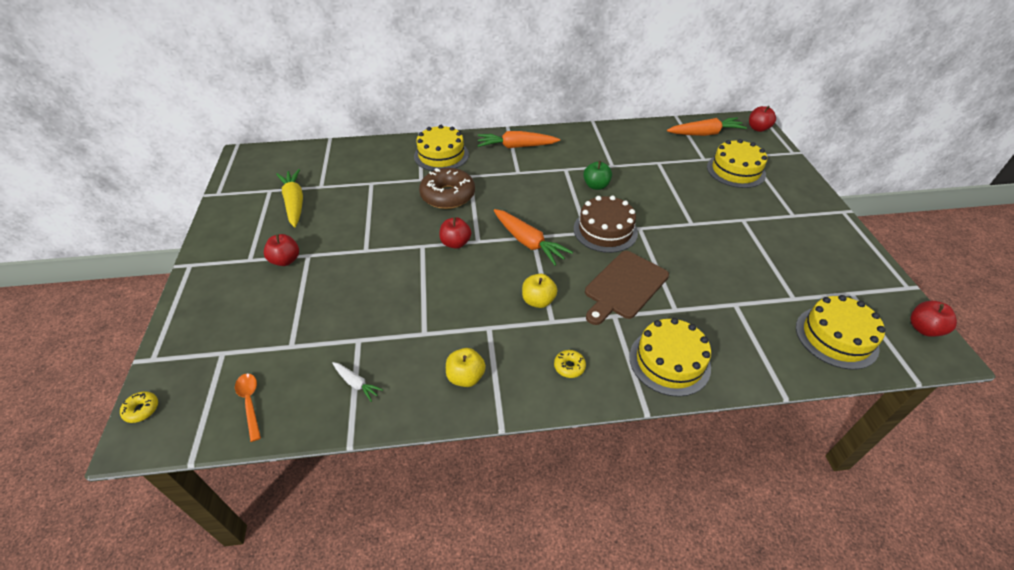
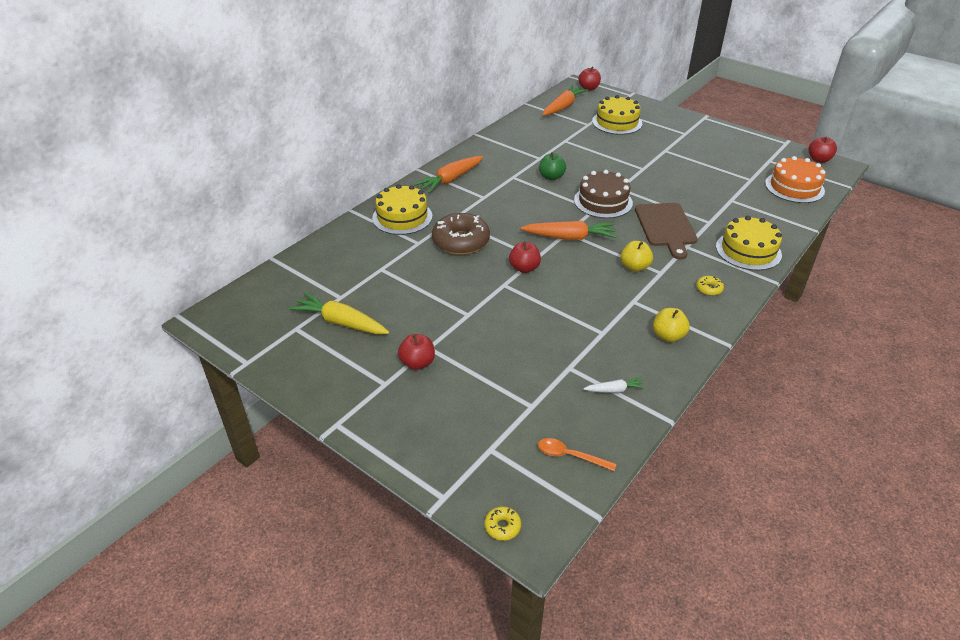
camera: 45 degrees left, 5 degrees down
yellow cake [796,295,885,369] -> orange cake [765,156,826,203]

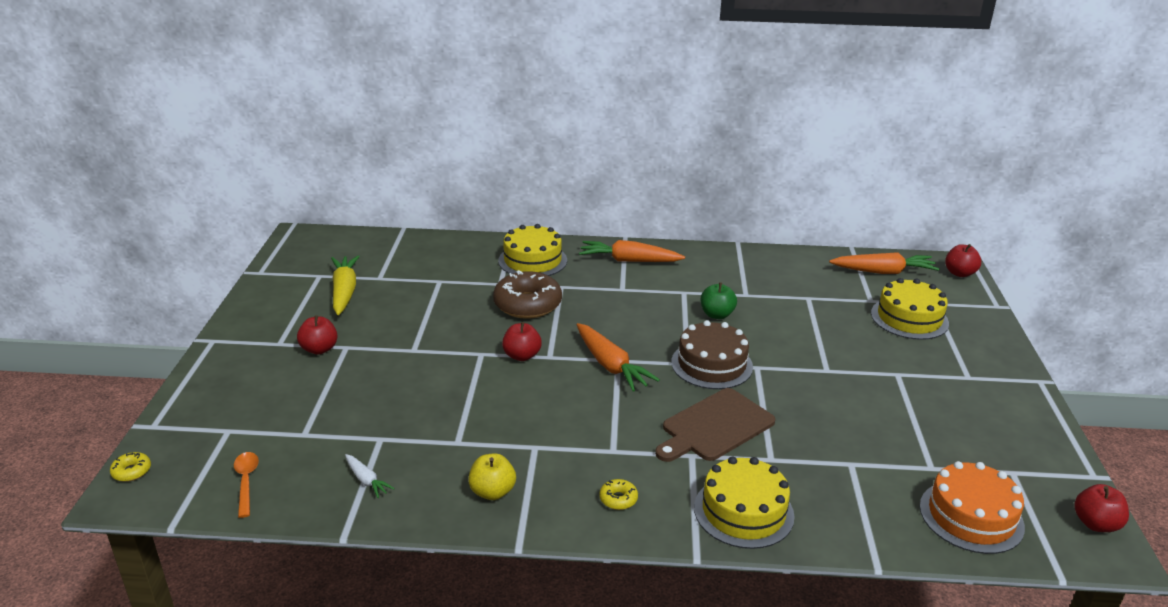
camera: 55 degrees right, 10 degrees down
yellow apple [621,241,653,272] -> none

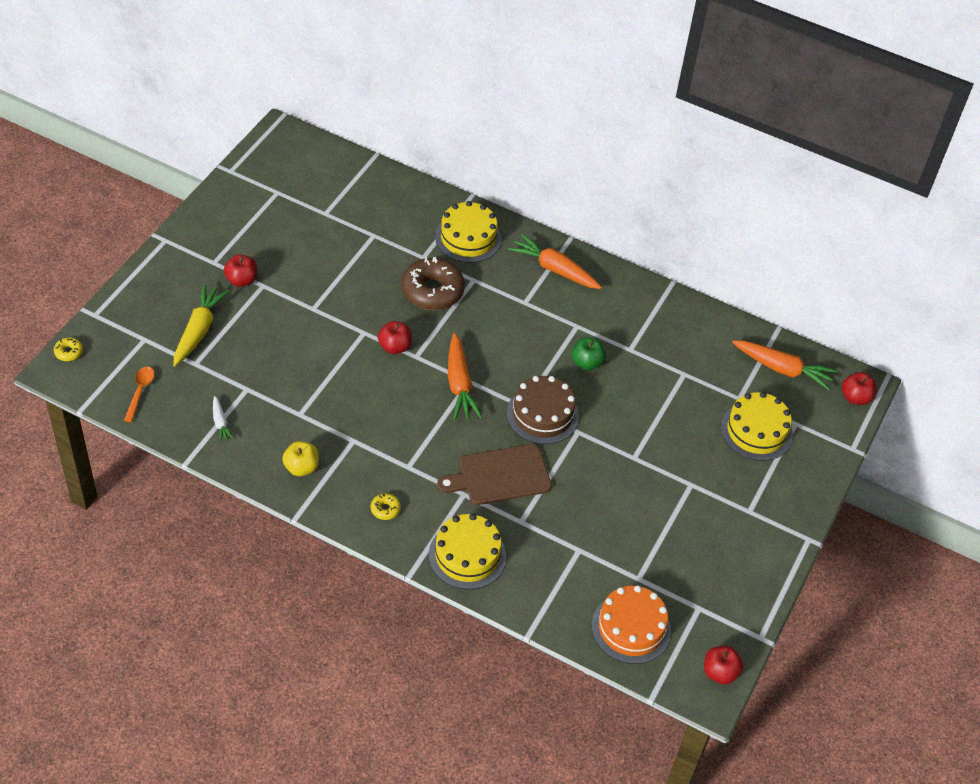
camera: 20 degrees right, 20 degrees up
yellow carrot [331,255,360,315] -> yellow carrot moved to [173,284,229,366]

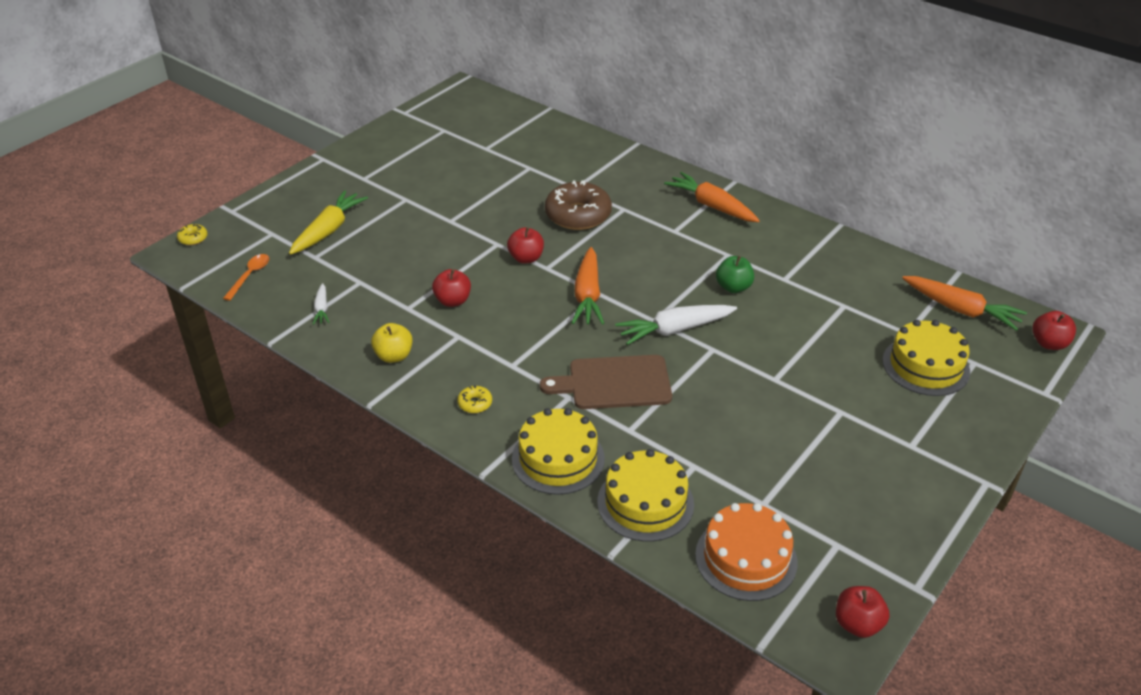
camera: 15 degrees right, 10 degrees down
red apple [224,254,257,287] -> red apple moved to [432,269,471,307]
yellow cake [435,201,502,263] -> yellow cake moved to [597,449,694,542]
brown cake [507,376,579,444] -> white carrot [615,305,737,345]

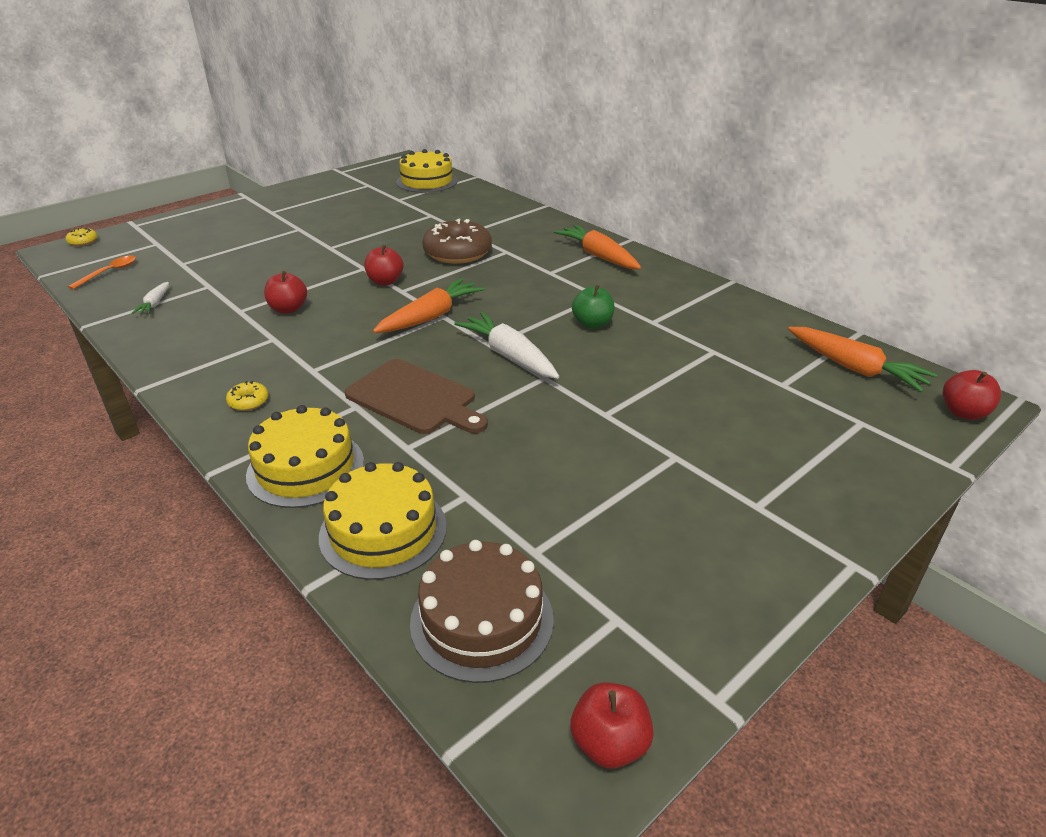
camera: 10 degrees right, 5 degrees down
yellow carrot [289,190,368,255] -> none
yellow apple [371,323,413,363] -> none
brown cutting board [540,355,672,409] -> brown cutting board turned 150 degrees counterclockwise [345,359,488,434]
orange carrot [572,247,604,325] -> orange carrot turned 150 degrees counterclockwise [373,278,485,333]
white carrot [615,305,737,345] -> white carrot turned 60 degrees clockwise [454,312,559,379]
orange cake [695,503,798,601] -> brown cake [410,540,554,683]
yellow cake [882,320,970,396] -> yellow cake moved to [396,149,458,193]

